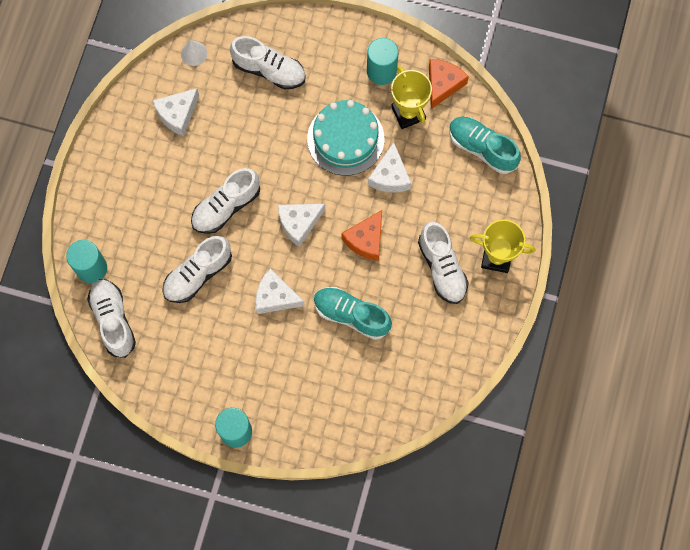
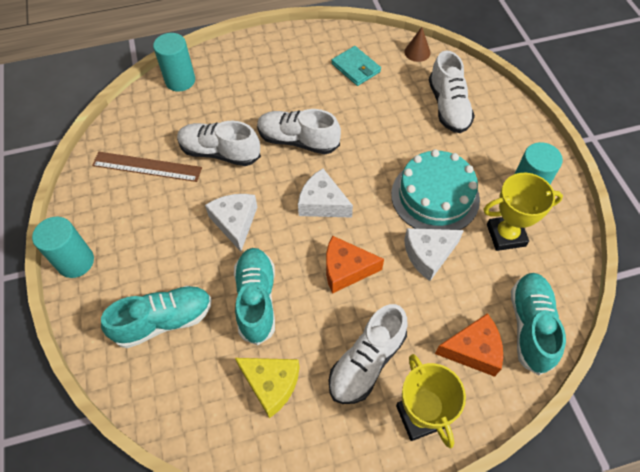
camera: 60 degrees right, 15 degrees down
white shoe [87,279,136,358] -> none
white cheese [152,88,199,136] -> turquoise wallet [331,46,381,86]
white cone [181,40,207,66] -> brown cone [404,27,430,62]
yellow trophy [391,66,432,129] -> yellow trophy turned 45 degrees clockwise [483,173,563,251]
orange cheese [429,59,469,109] -> orange cheese moved to [435,313,503,377]
none -> brown ruler [92,152,202,182]
none -> turquoise shoe [101,286,212,348]
none -> yellow cheese [235,358,300,418]

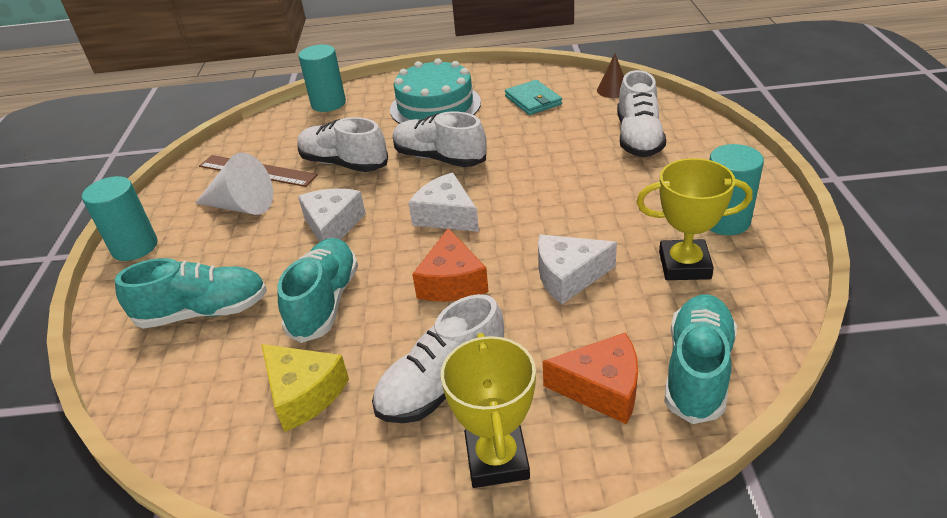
camera: 15 degrees right, 20 degrees down
orange cheese [326,236,384,294] -> orange cheese turned 105 degrees counterclockwise [412,228,489,302]
turquoise cake [391,149,480,230] -> turquoise cake moved to [390,58,481,124]
none -> white cone [195,152,273,215]

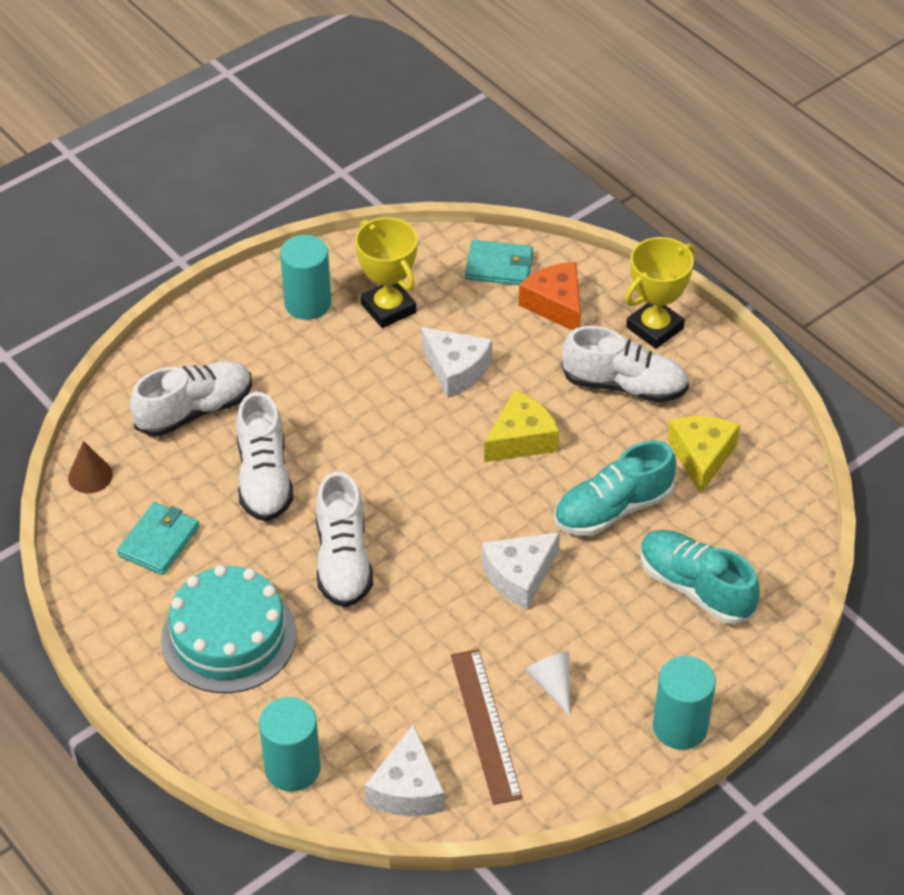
camera: 130 degrees left, 10 degrees up
white cone [195,152,273,215] -> white cone [525,652,570,716], size x0.60
white shoe [298,117,388,172] -> white shoe moved to [236,392,293,522]
white cheese [408,172,479,232] -> white cheese moved to [365,724,445,816]
orange cheese [412,228,489,302] -> yellow cheese [484,390,559,462]
turquoise shoe [664,294,737,424] -> turquoise wallet [465,240,533,285]

